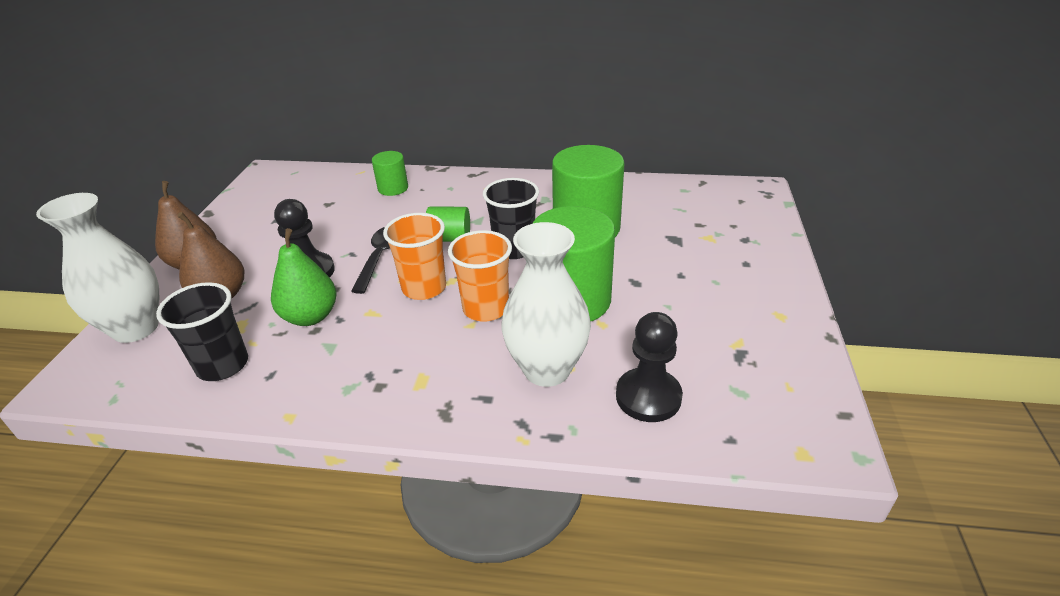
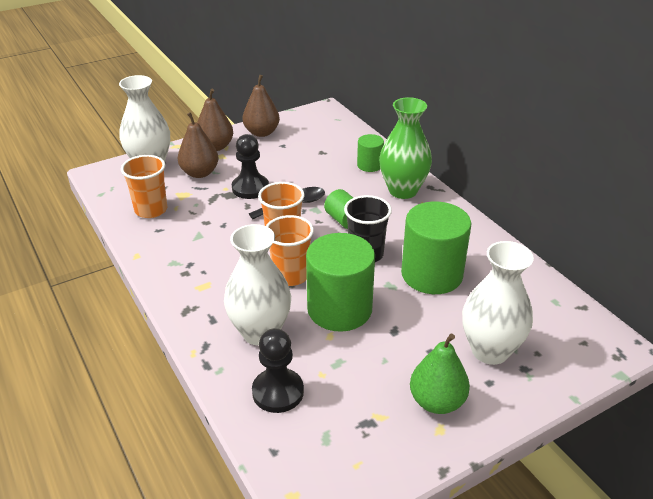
camera: 50 degrees right, 0 degrees up
black cup [156,282,248,381] -> orange cup [121,155,167,218]
green pear [271,228,336,326] -> green pear moved to [410,334,470,414]
none -> brown pear [243,75,280,137]
none -> green vase [379,97,432,199]
none -> white vase [462,241,534,365]

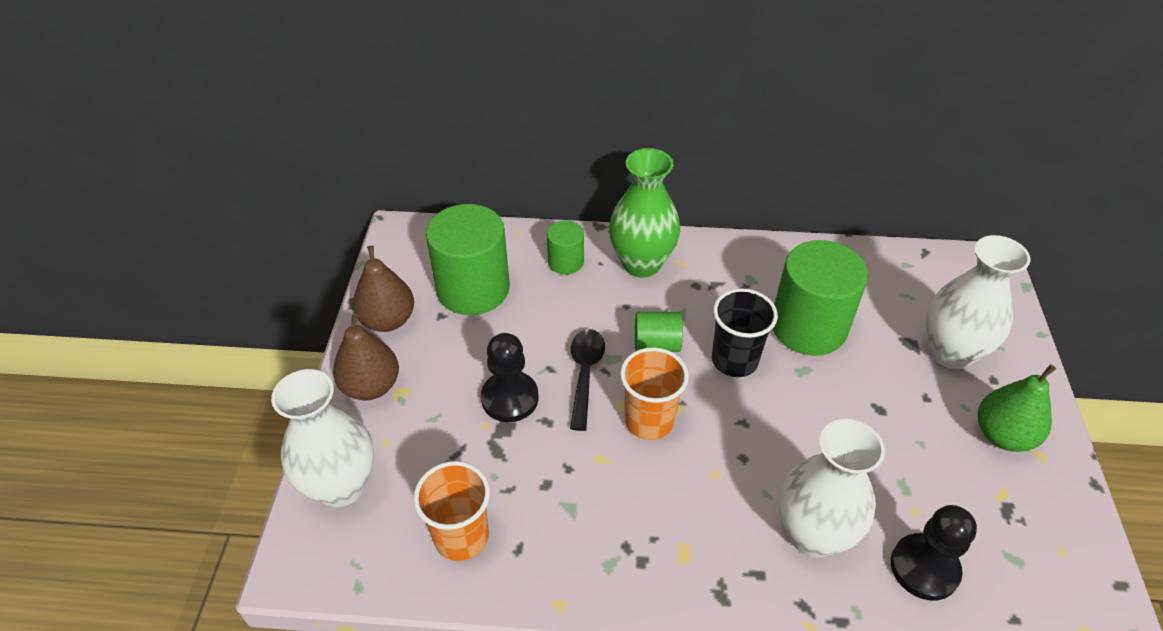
camera: 55 degrees left, 10 degrees up
brown pear [178,112,219,178] -> none
orange cup [266,215,314,286] -> none
green cylinder [306,233,375,332] -> green cylinder moved to [426,204,510,315]

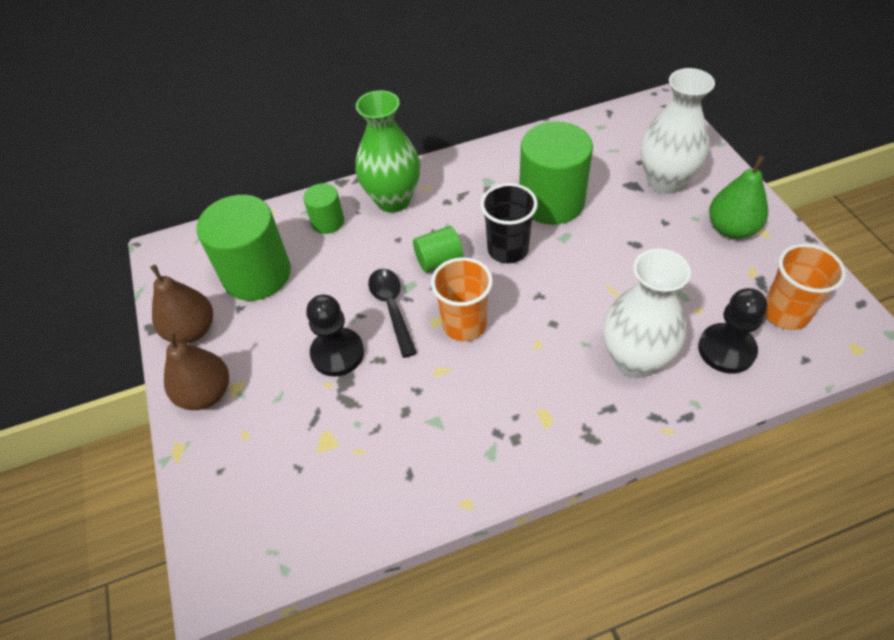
camera: 20 degrees left, 5 degrees up
white vase [271,369,374,507] -> none
orange cup [414,461,490,561] -> orange cup moved to [765,244,846,330]

